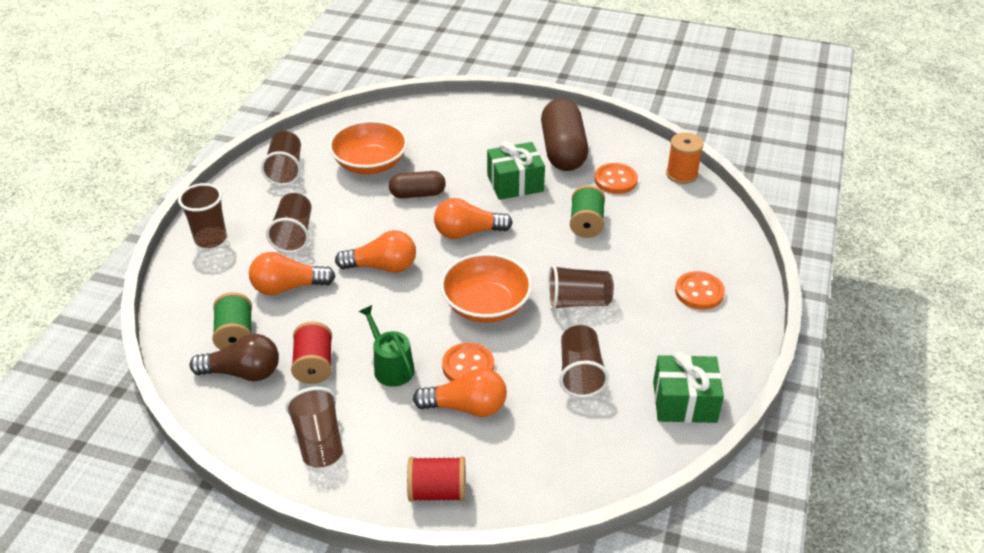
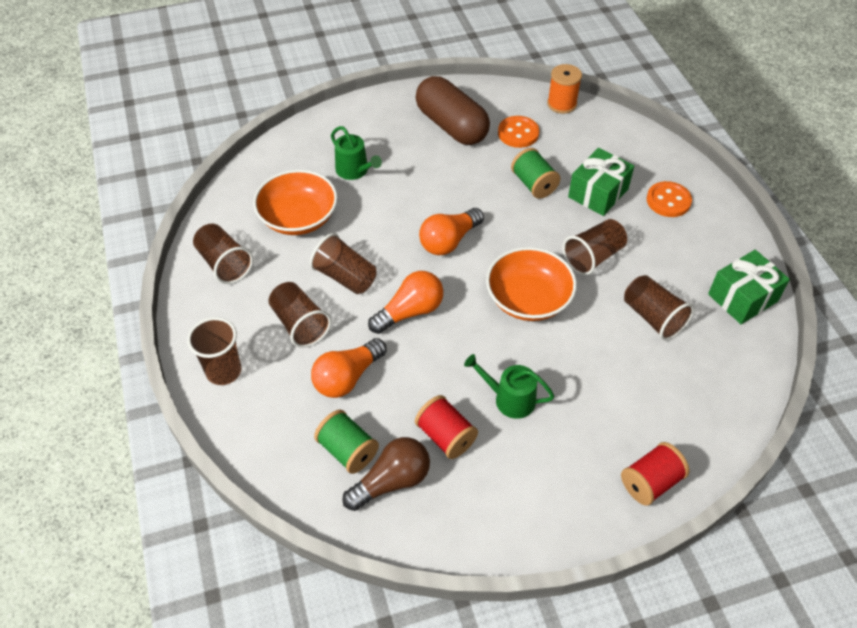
camera: 35 degrees left, 10 degrees up
brown cup [285,387,343,467] -> brown cup moved to [310,233,377,294]
brown capsule [389,171,446,198] -> none
orange light bulb [413,368,507,417] -> none
orange button [442,343,494,381] -> none
green gift [487,141,545,200] -> green gift moved to [568,148,634,216]
none -> green watering can [331,126,382,180]

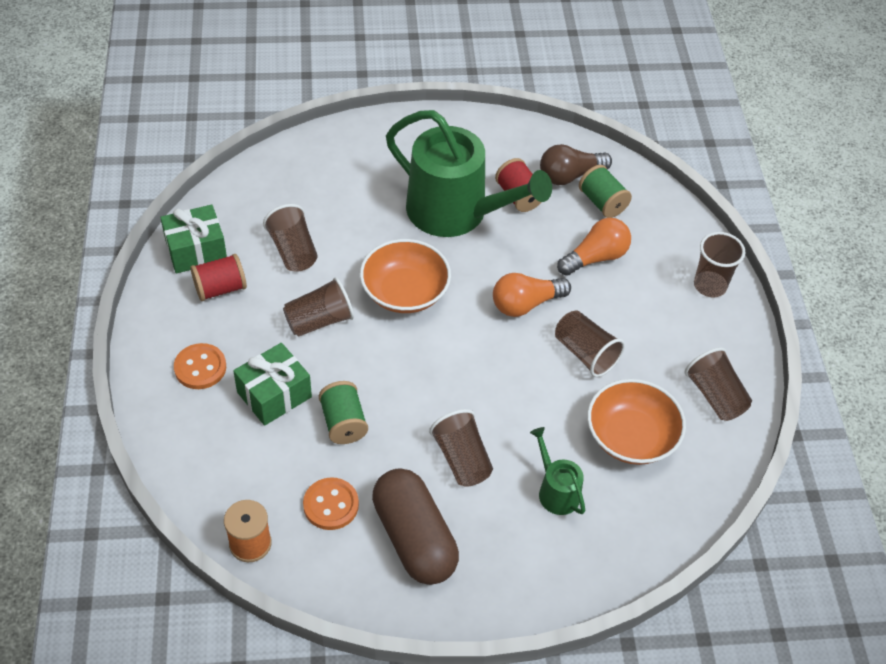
camera: 170 degrees left, 0 degrees up
brown cup [268,282,331,348] -> brown cup moved to [429,409,493,487]
orange light bulb [419,208,484,255] -> none
green watering can [464,354,554,419] -> green watering can [386,110,552,237], size x2.25
red spool [621,442,690,506] -> red spool moved to [191,254,247,301]

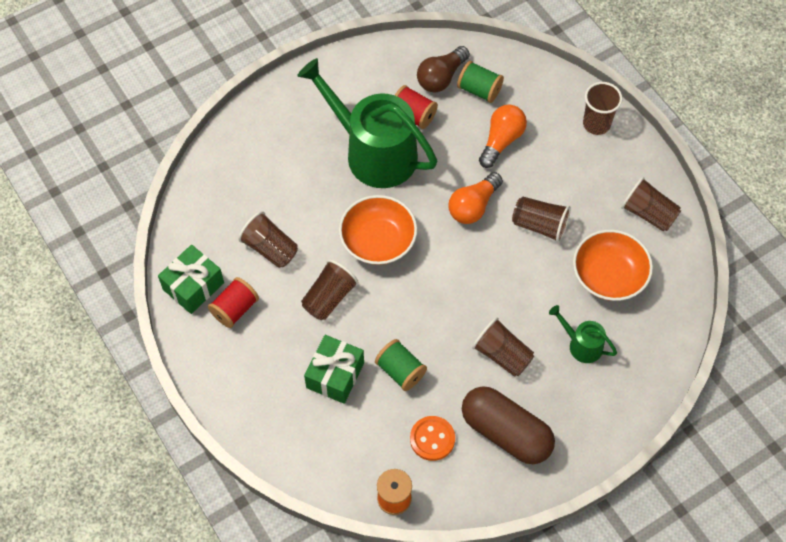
camera: 25 degrees left, 10 degrees up
orange button [174,343,226,389] -> none
green watering can [386,110,552,237] -> green watering can turned 150 degrees counterclockwise [297,58,437,188]

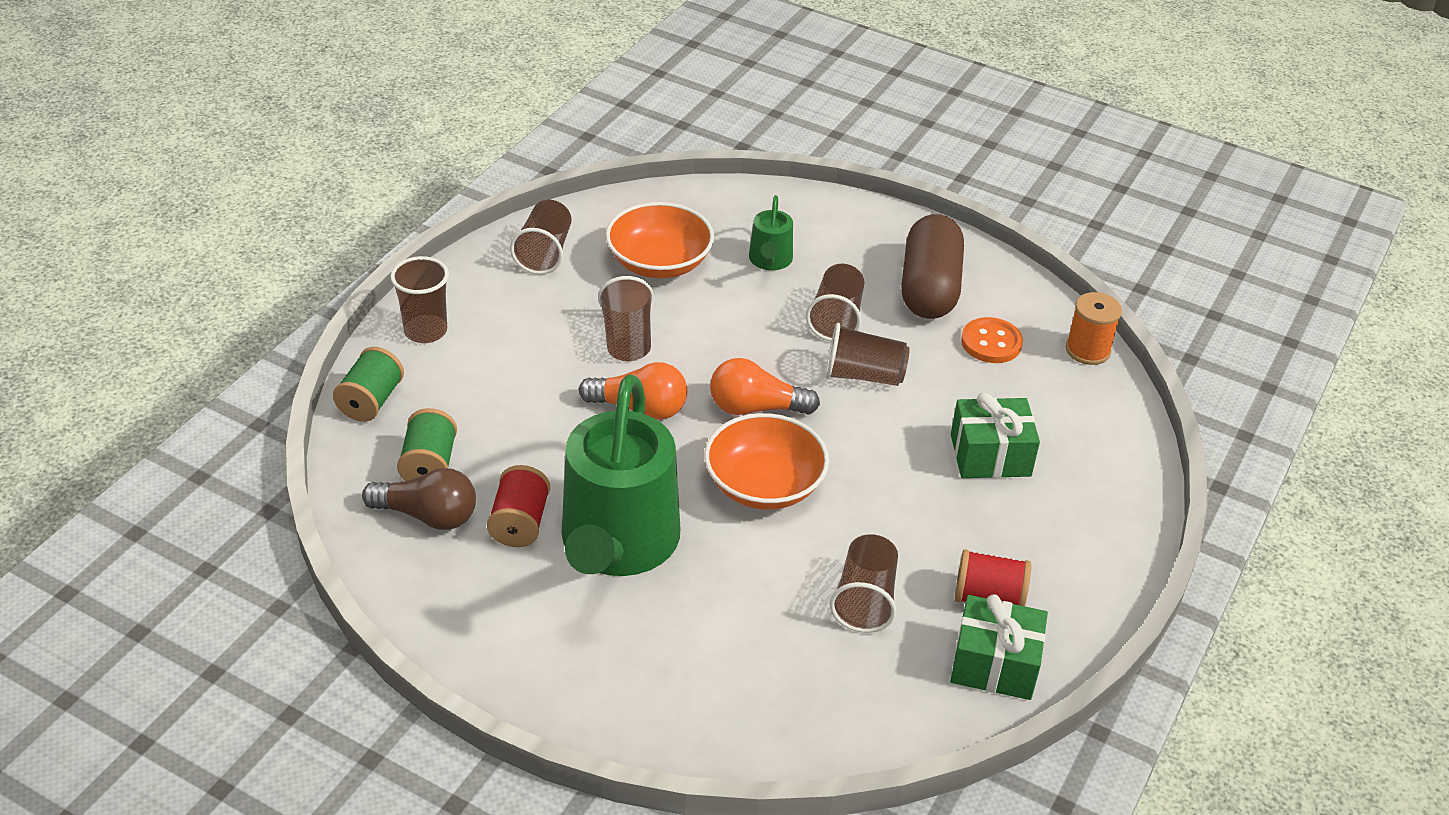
camera: 120 degrees left, 20 degrees down
brown cup [301,259,359,320] -> brown cup moved to [825,323,910,386]
green spool [375,339,427,391] -> green spool moved to [333,347,404,422]
orange light bulb [479,105,527,168] -> orange light bulb moved to [710,358,820,415]

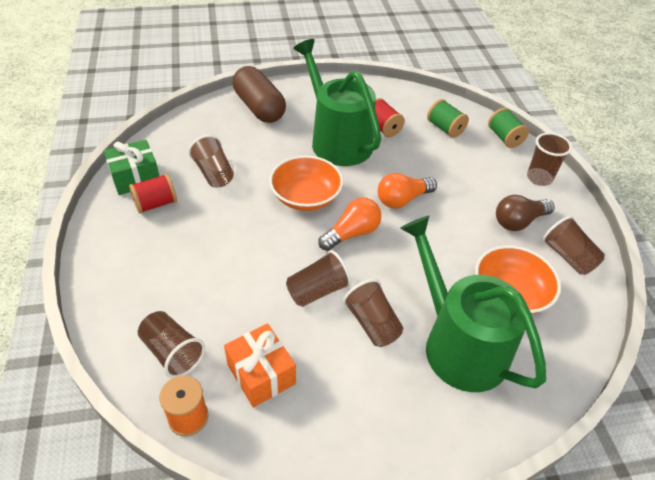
camera: 140 degrees right, 5 degrees up
brown light bulb [362,468,476,530] -> brown light bulb moved to [496,195,555,231]
brown cup [598,276,654,361] -> brown cup moved to [138,311,205,378]
green watering can [749,195,793,270] -> green watering can [400,216,546,392], size x2.25
brown capsule [901,214,964,319] -> brown capsule moved to [233,66,286,123]
green gift [951,393,1040,478] -> none
orange button [961,317,1023,363] -> orange gift [224,323,296,408]

